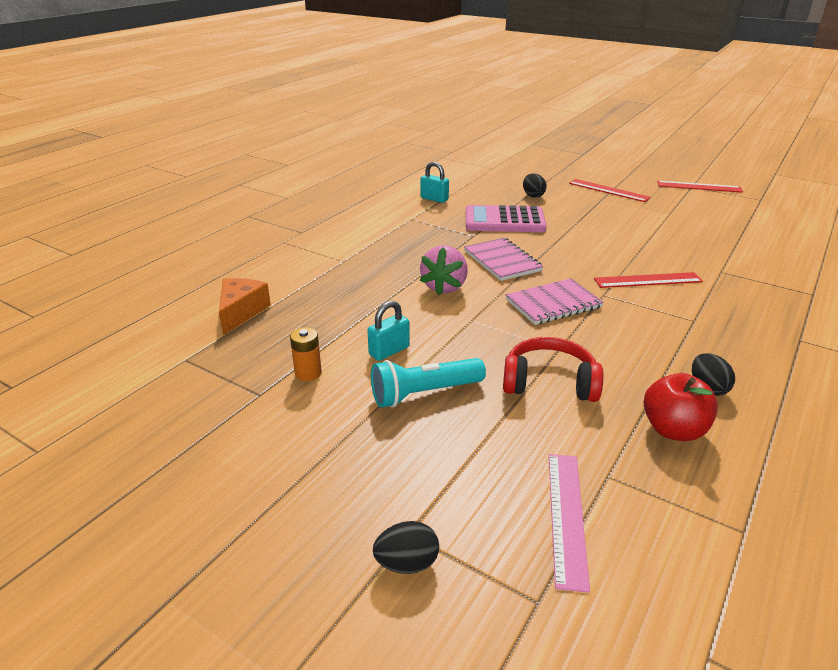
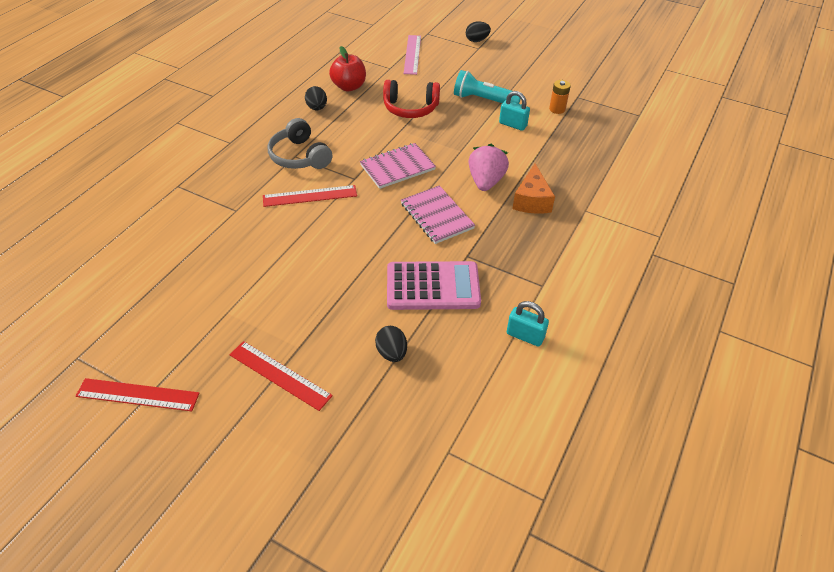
camera: 175 degrees right, 15 degrees up
orange cheese [219,278,271,335] -> orange cheese moved to [512,164,555,214]
turquoise padlock [367,301,410,361] -> turquoise padlock turned 75 degrees clockwise [499,91,530,131]
turquoise flashlight [371,358,486,407] -> turquoise flashlight turned 135 degrees counterclockwise [454,70,521,104]
none -> grey headphones [268,118,332,169]

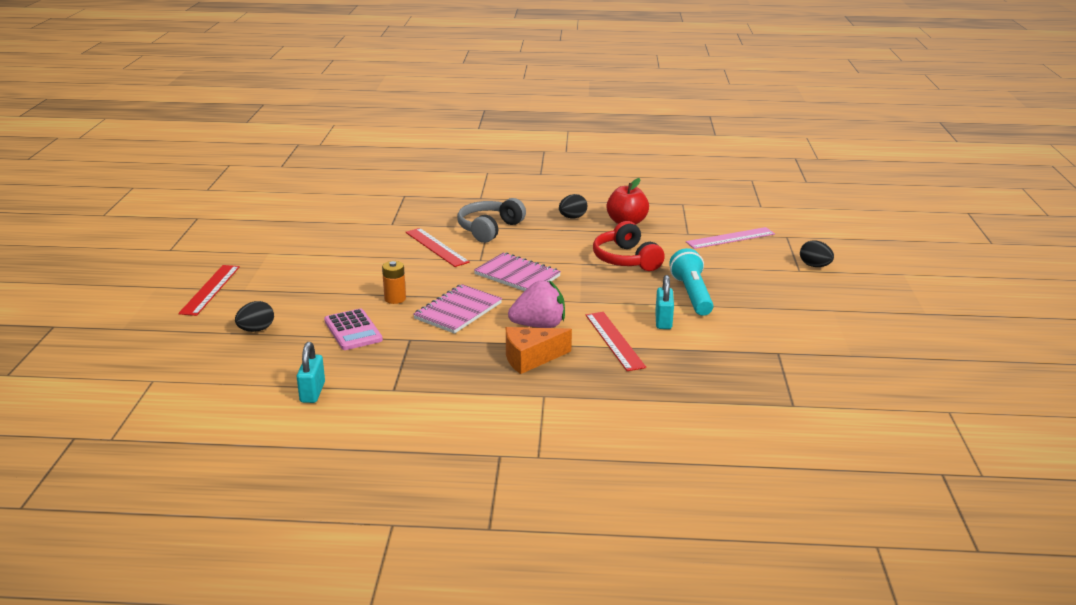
camera: 65 degrees right, 20 degrees down
red ruler [76,378,199,411] -> red ruler moved to [586,312,646,371]
pink calculator [387,261,481,310] -> pink calculator [324,309,383,350], size x0.67
orange battery [549,80,571,114] -> orange battery moved to [382,261,406,304]

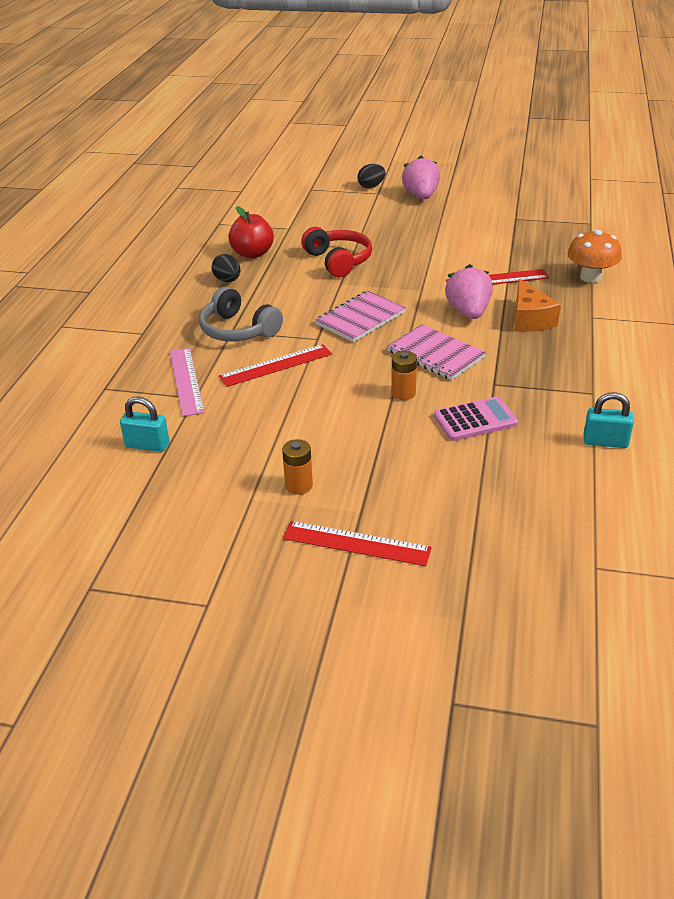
camera: 80 degrees left, 10 degrees up
black egg [235,301,274,332] -> none
red headphones [593,221,665,271] -> red headphones turned 105 degrees counterclockwise [301,227,372,277]
turquoise padlock [655,275,674,329] -> turquoise padlock moved to [120,397,169,452]
turquoise flashlight [669,248,713,316] -> none
pink ruler [686,227,775,249] -> pink ruler moved to [170,348,204,416]
none -> orange battery [282,439,313,495]
none -> pink strawberry [402,155,440,199]
none -> orange mushroom [568,230,622,283]

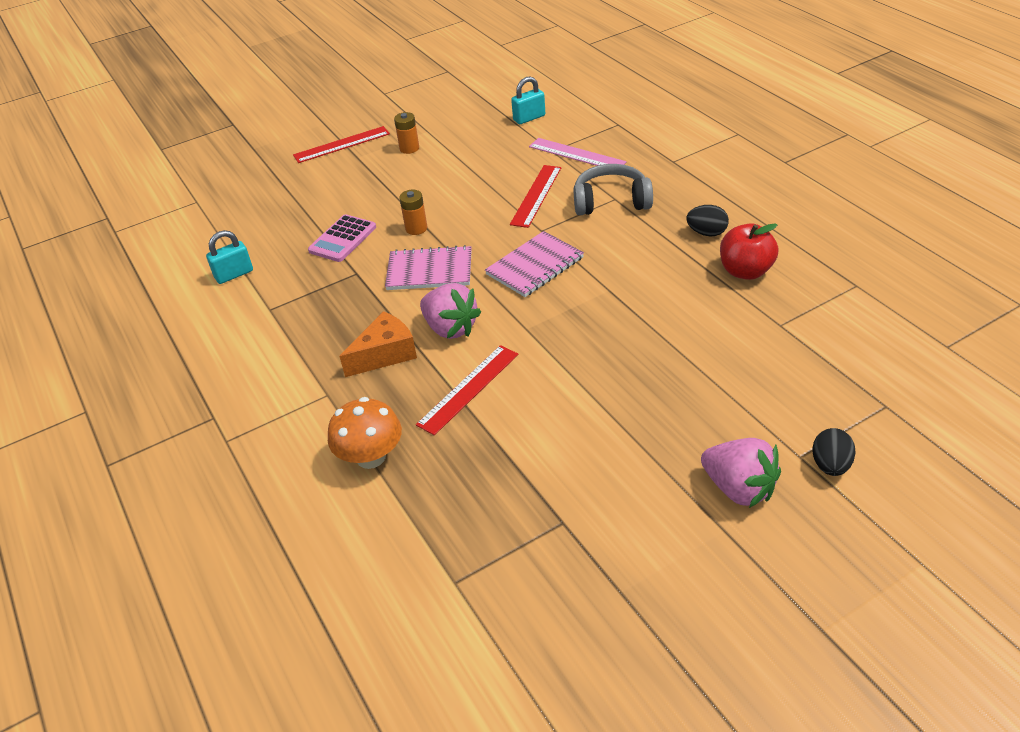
camera: 140 degrees right, 5 degrees up
red headphones [301,227,372,277] -> none
pink notebook [315,291,406,342] -> pink notebook turned 45 degrees clockwise [485,231,584,297]
orange cheese [514,279,561,332] -> orange cheese turned 105 degrees clockwise [339,311,417,377]

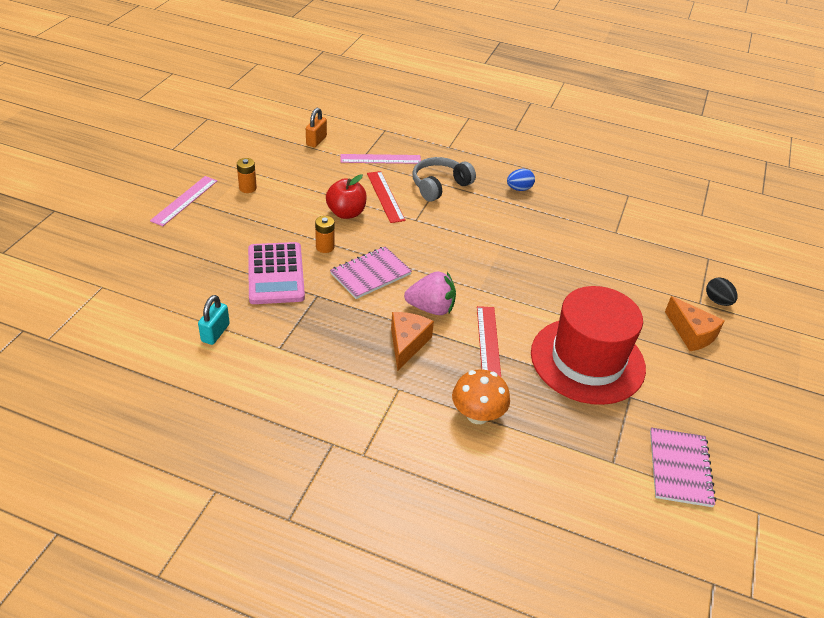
camera: 45 degrees left, 0 degrees up
red ruler [293,126,390,163] -> pink ruler [150,176,217,226]
pink calculator [308,214,376,262] -> pink calculator [248,242,305,304], size x1.50
pink notebook [485,231,584,297] -> pink notebook moved to [650,427,716,507]
turquoise padlock [511,76,545,124] -> orange padlock [306,108,327,147]
black egg [686,205,729,236] -> blue egg [507,168,535,191]
pink strawberry [701,438,781,508] -> orange cheese [665,296,725,351]
red apple [720,223,778,280] -> red apple moved to [326,174,367,219]
none -> red hat [531,286,646,405]

